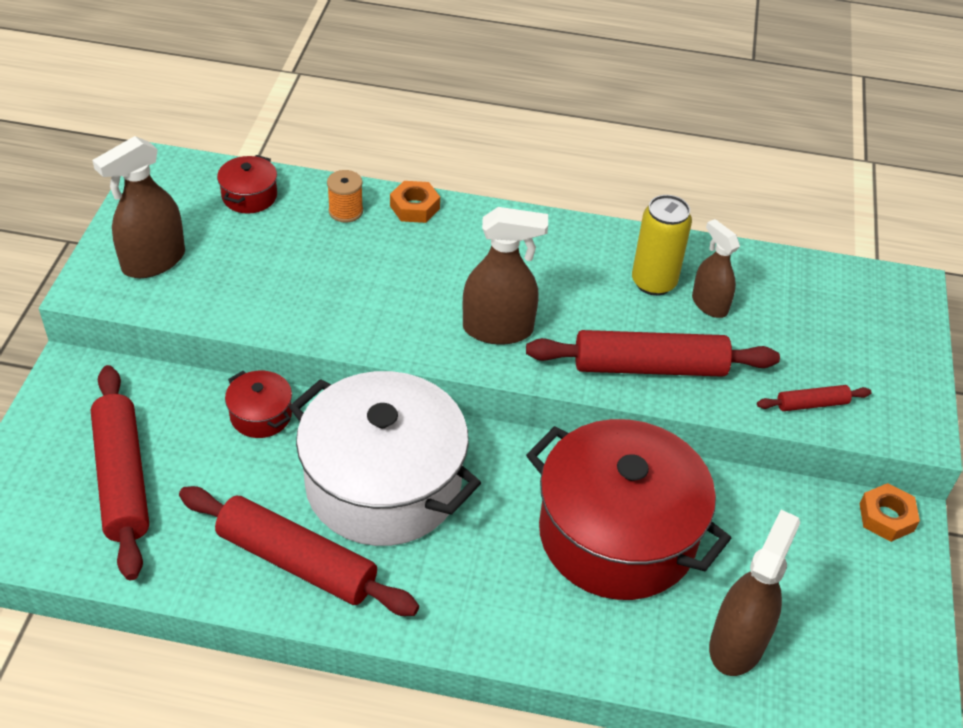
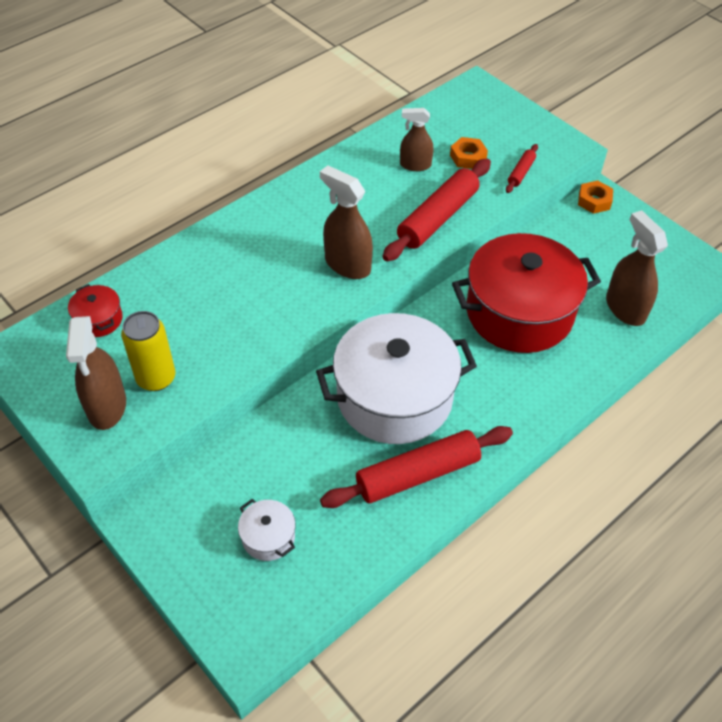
camera: 50 degrees left, 5 degrees up
red rolling pin [91,365,149,580] -> white pot [238,499,296,561]
red pot [225,371,292,438] -> none
orange spool [327,170,363,223] -> none
orange nut [390,181,440,223] -> orange nut moved to [450,137,488,169]
brown spray bottle [463,207,548,345] -> brown spray bottle turned 90 degrees counterclockwise [320,165,373,279]
yellow can [632,195,692,296] -> yellow can moved to [121,311,175,391]

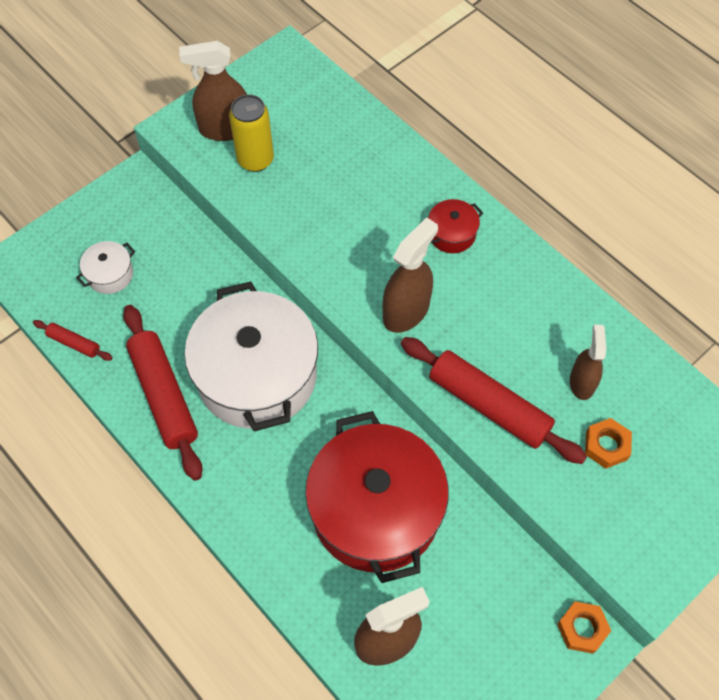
camera: 90 degrees right, 10 degrees up
red pot [68,284,123,337] -> red pot moved to [428,199,483,253]
red rolling pin [506,144,538,193] -> red rolling pin moved to [33,320,113,361]

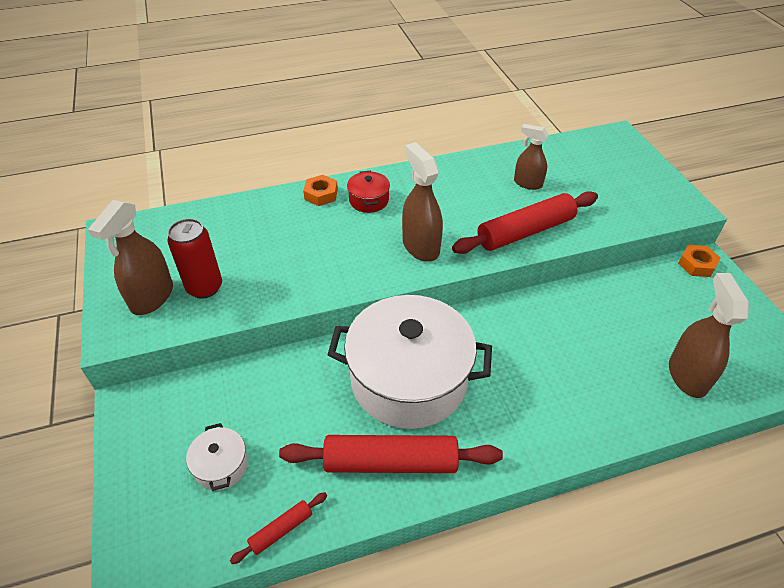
camera: 65 degrees left, 15 degrees down
yellow can [229,94,274,172] -> red can [167,218,222,299]
red pot [305,411,449,583] -> none
orange nut [585,418,632,469] -> orange nut moved to [303,175,338,206]

